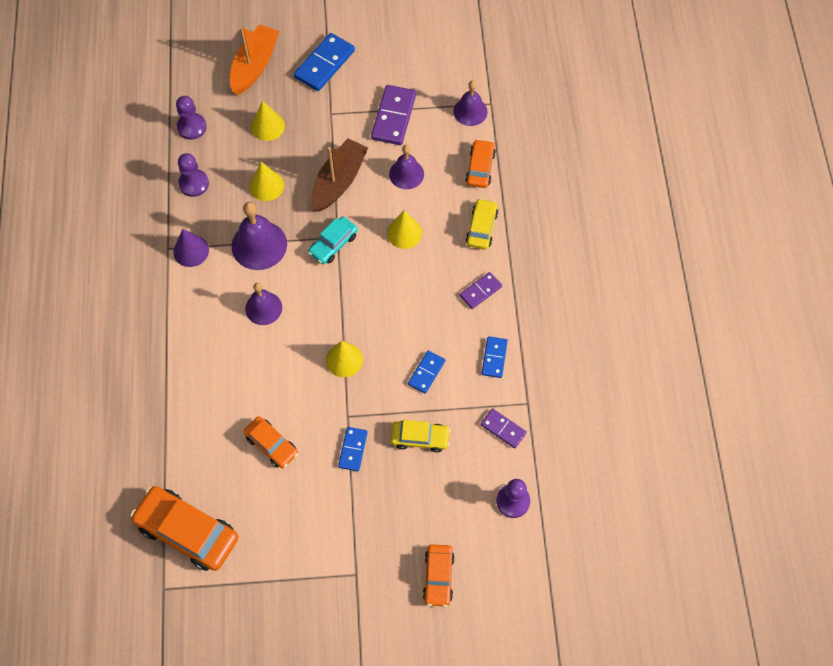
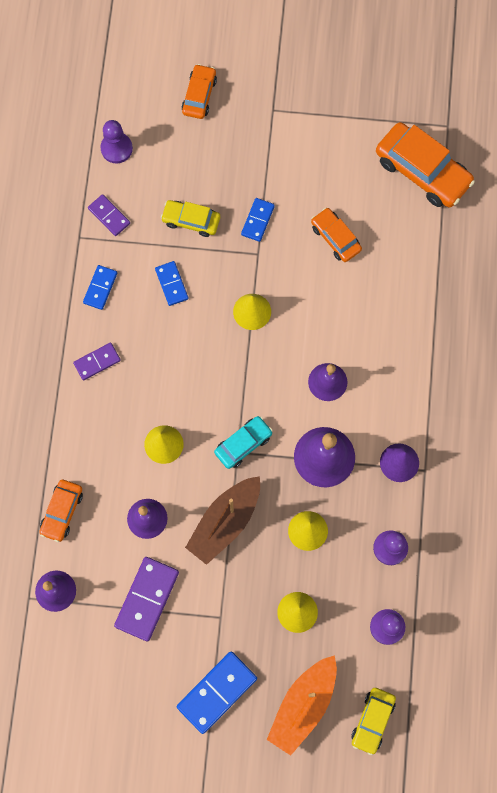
camera: 170 degrees left, 10 degrees up
blue domino [408,350,445,394] -> blue domino turned 60 degrees counterclockwise [155,261,189,306]
yellow car [466,198,498,250] -> yellow car moved to [351,688,396,755]

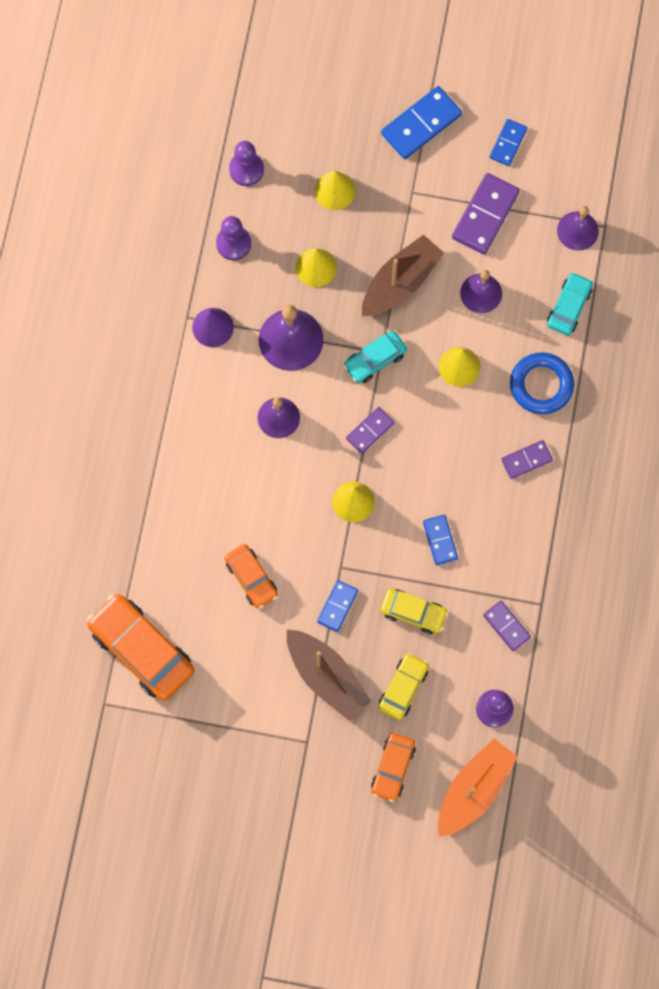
camera: 175 degrees left, 0 degrees up
orange car [39,480,83,542] -> turquoise car [547,272,593,335]
blue domino [83,265,117,310] -> blue domino moved to [490,119,527,166]
orange boat [267,655,337,756] -> orange boat moved to [438,739,518,837]
yellow car [351,688,396,755] -> yellow car moved to [379,653,429,720]
none -> brown boat [287,630,371,721]
none -> purple domino [346,407,395,454]
none -> blue ring [510,352,574,414]

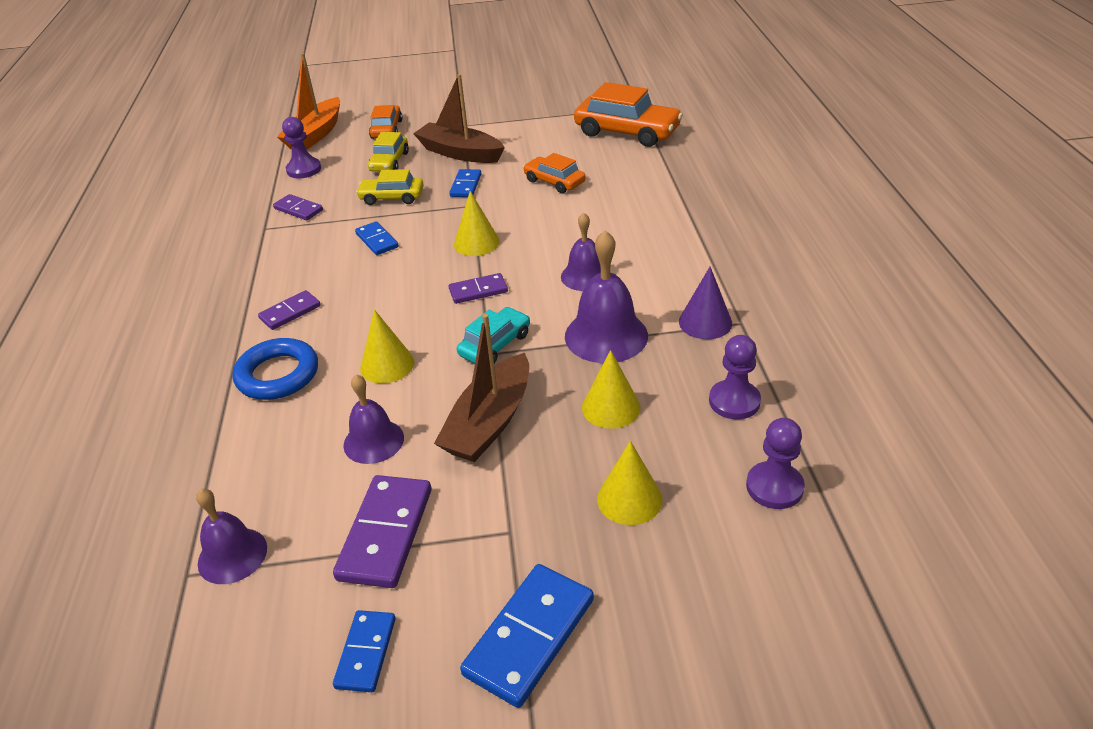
camera: 165 degrees right, 35 degrees down
purple domino [346,407,395,454] -> purple domino turned 45 degrees clockwise [449,273,508,304]
turquoise car [547,272,593,335] -> none

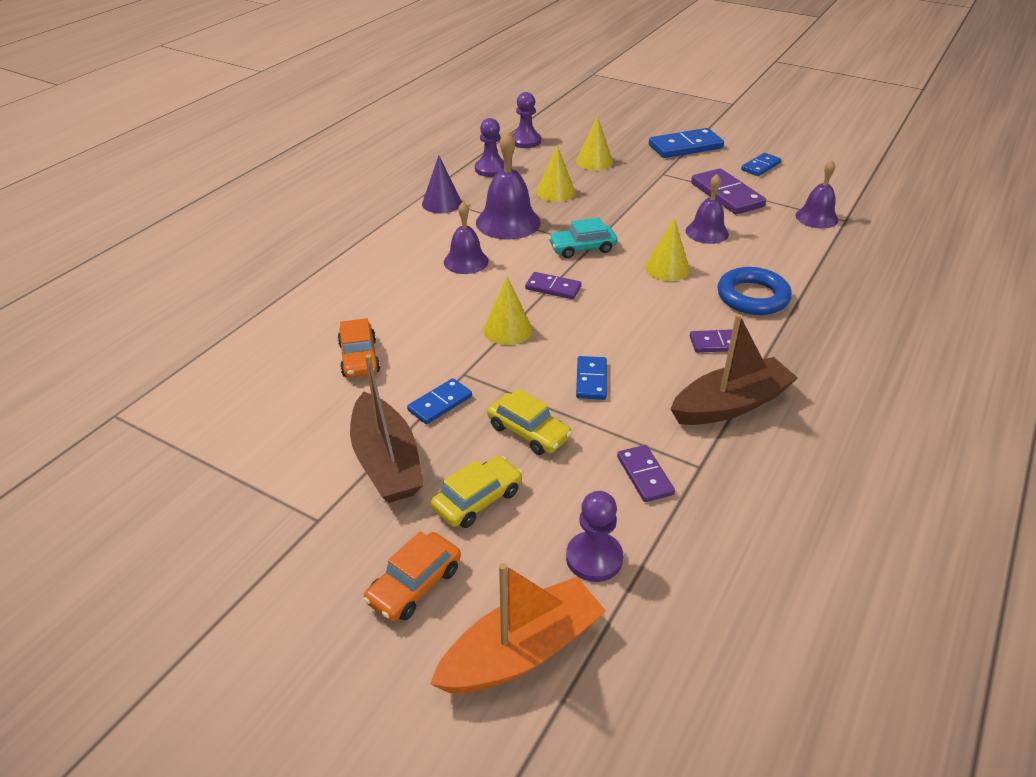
camera: 145 degrees left, 0 degrees up
purple domino [333,475,431,588] -> purple domino turned 75 degrees counterclockwise [691,168,766,214]
brown boat [434,314,529,462] -> brown boat moved to [671,314,798,425]
orange car [574,82,683,147] -> none

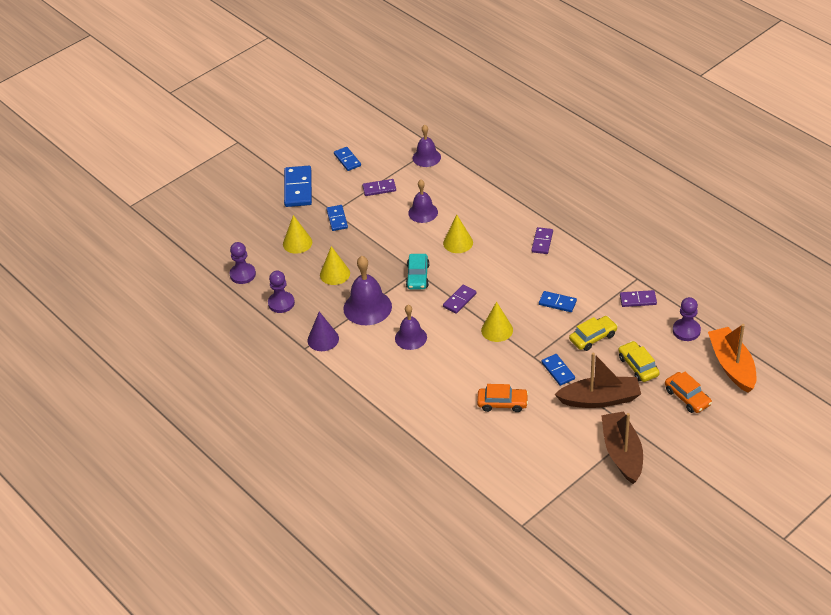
camera: 70 degrees left, 5 degrees up
brown boat [671,314,798,425] -> brown boat moved to [601,411,643,484]
purple domino [691,168,766,214] -> purple domino [362,179,396,196], size x0.59
blue ring [717,267,792,315] -> none
none -> blue domino [326,205,348,231]

